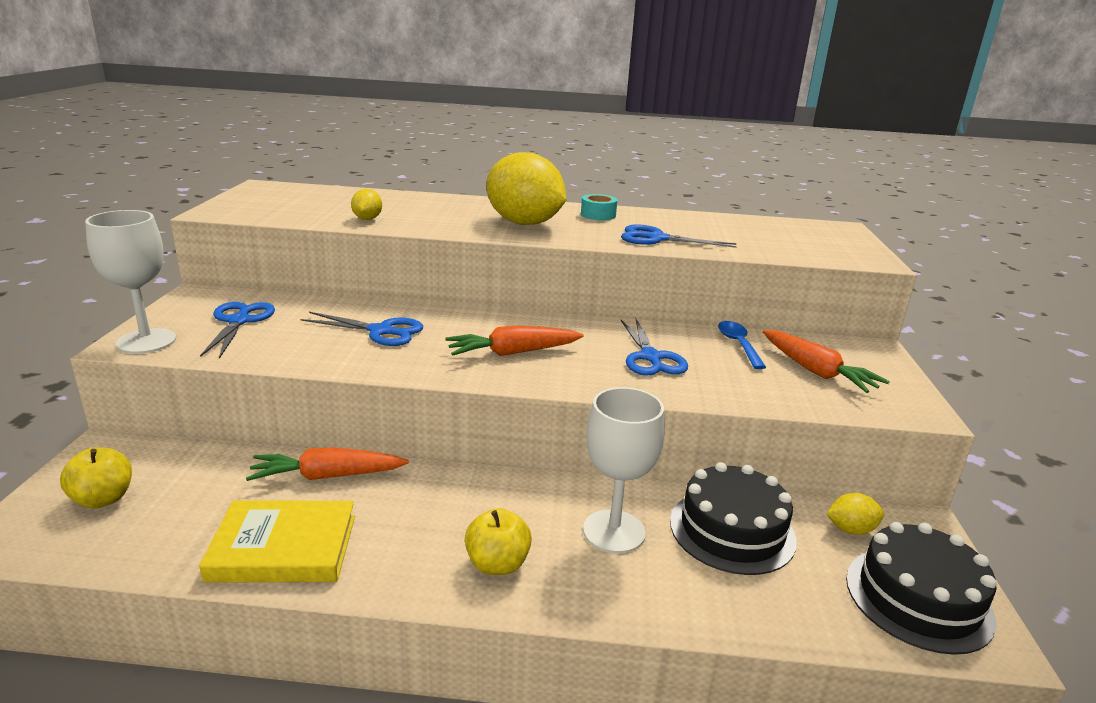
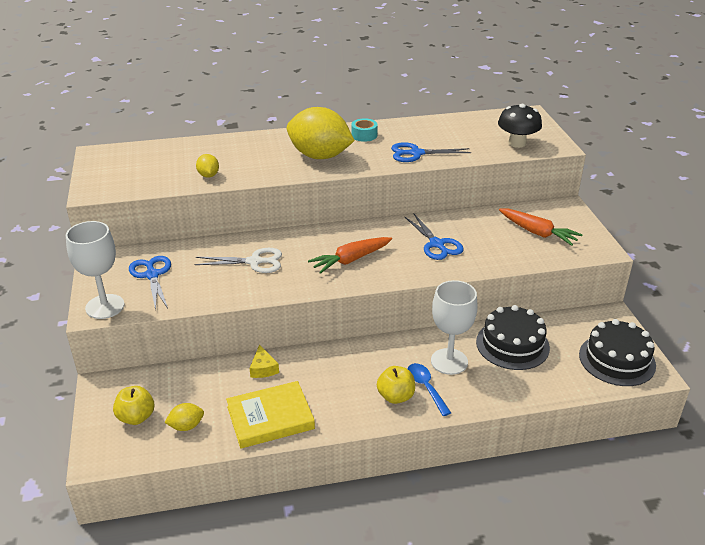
camera: 15 degrees left, 10 degrees up
orange carrot [246,448,409,481] -> yellow cheese [250,344,279,378]
blue scissors [301,312,423,346] -> white scissors [194,248,282,273]
blue spoon [718,321,766,369] -> blue spoon moved to [408,363,451,416]
yellow lemon [826,493,884,535] -> yellow lemon moved to [164,403,204,431]
none -> black mushroom [498,104,542,148]

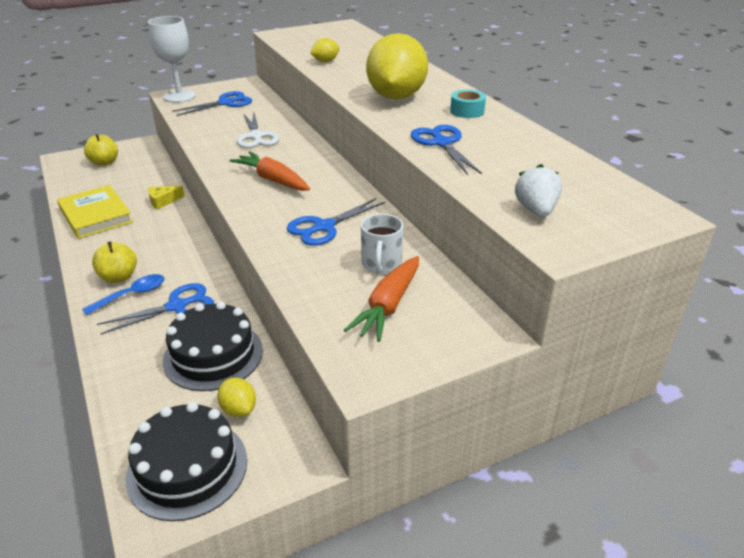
camera: 75 degrees right, 0 degrees up
yellow lemon [164,403,204,431] -> yellow lemon moved to [217,377,256,417]
white goblet [431,280,478,375] -> blue scissors [97,283,214,335]
black mushroom [498,104,542,148] -> white strawberry [515,164,562,217]
none -> white mug [361,214,403,274]

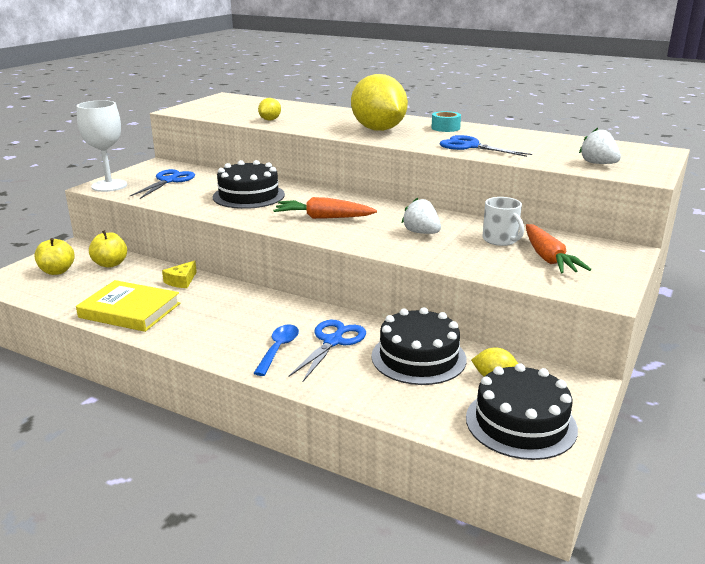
camera: 35 degrees left, 10 degrees down
yellow apple [92,242,137,283] -> yellow apple moved to [89,230,127,268]
white scissors [237,113,279,148] -> black cake [213,160,285,209]
blue scissors [287,198,385,246] -> white strawberry [402,198,441,234]

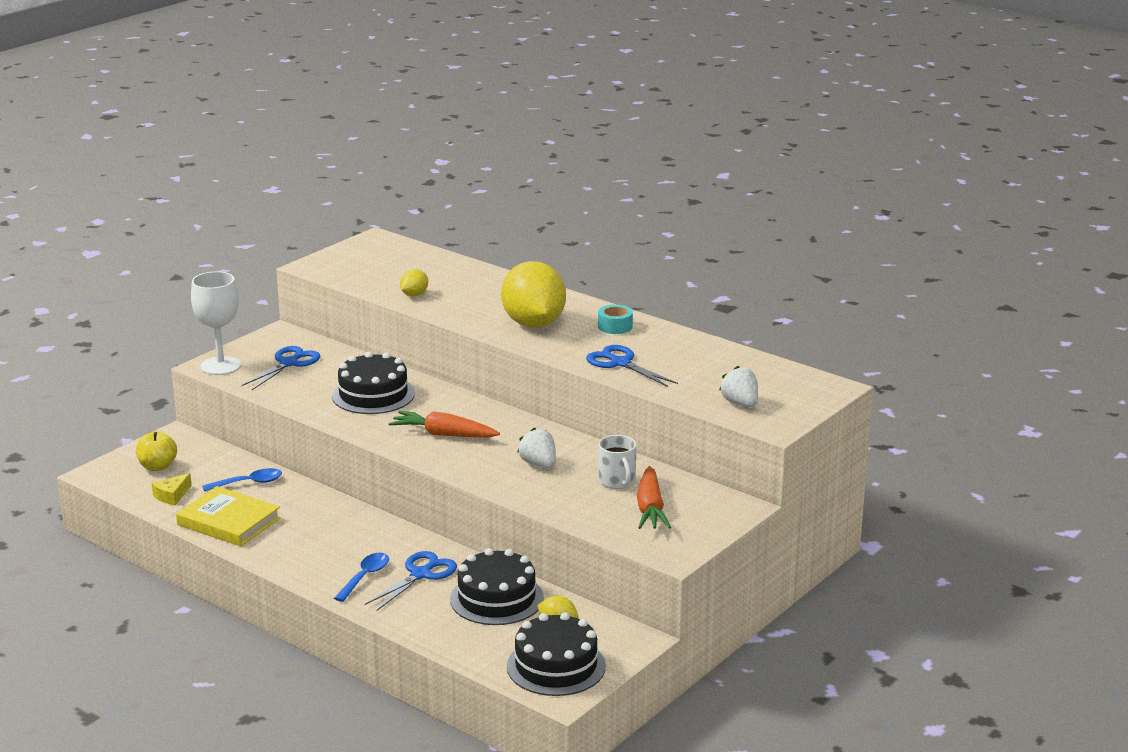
camera: 10 degrees right, 0 degrees up
yellow apple [89,230,127,268] -> none
yellow cheese [162,260,197,288] -> yellow cheese moved to [152,473,192,505]
none -> blue spoon [202,468,282,491]

